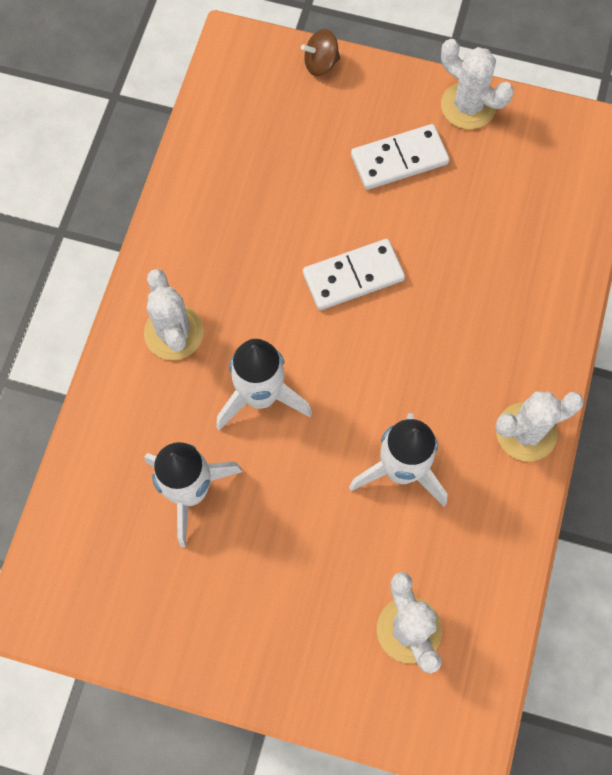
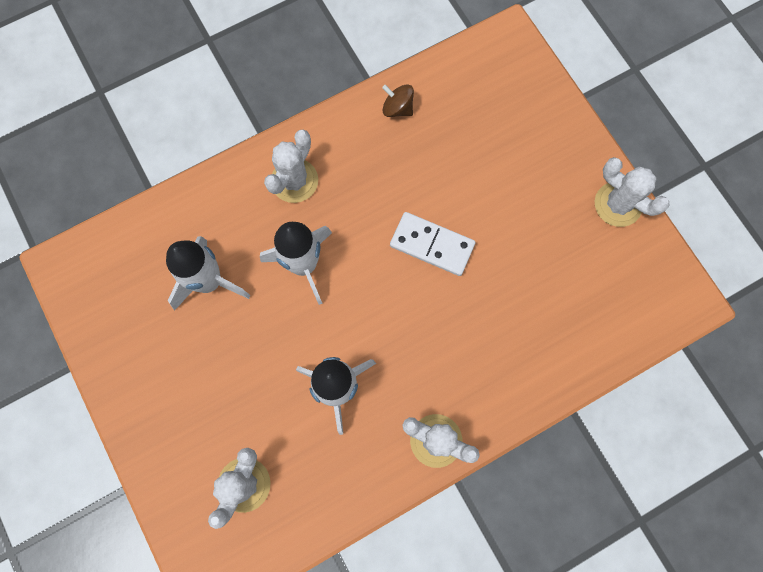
camera: 45 degrees right, 5 degrees up
brown spinning top [301,29,340,76] -> brown spinning top moved to [382,84,414,117]
white domino [351,124,450,190] -> none
white cactus [441,39,514,129] -> white cactus turned 45 degrees counterclockwise [595,157,670,227]

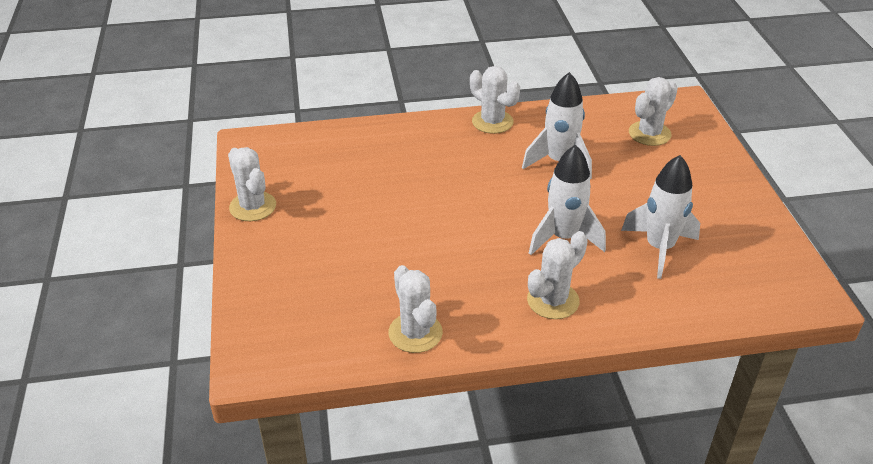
camera: 160 degrees left, 35 degrees down
brown spinning top [382,84,414,117] -> white cactus [388,265,443,353]
white domino [390,212,475,276] -> none

